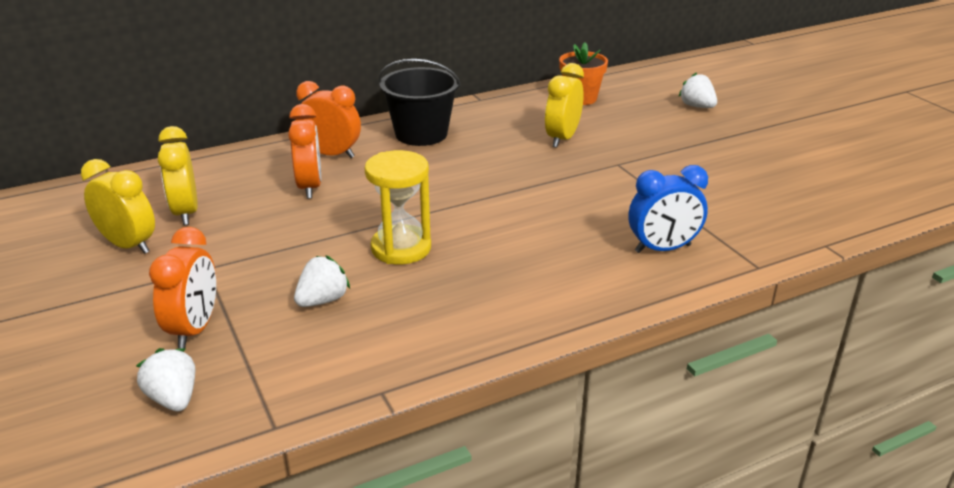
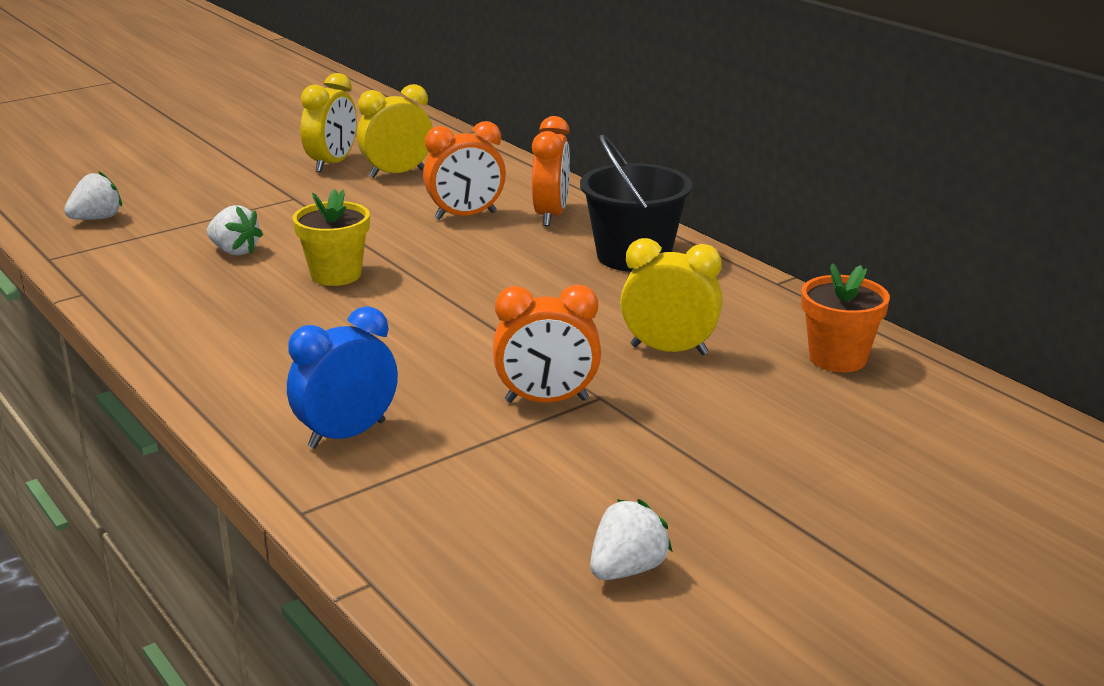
camera: 80 degrees right, 5 degrees down
orange clock [149,227,216,349] -> orange clock moved to [493,285,601,403]
yellow hourglass [365,150,431,264] -> yellow flower pot [293,189,370,286]
blue clock [629,165,708,253] -> blue clock turned 75 degrees clockwise [287,306,398,449]
white strawberry [679,72,717,108] -> white strawberry moved to [590,499,673,580]

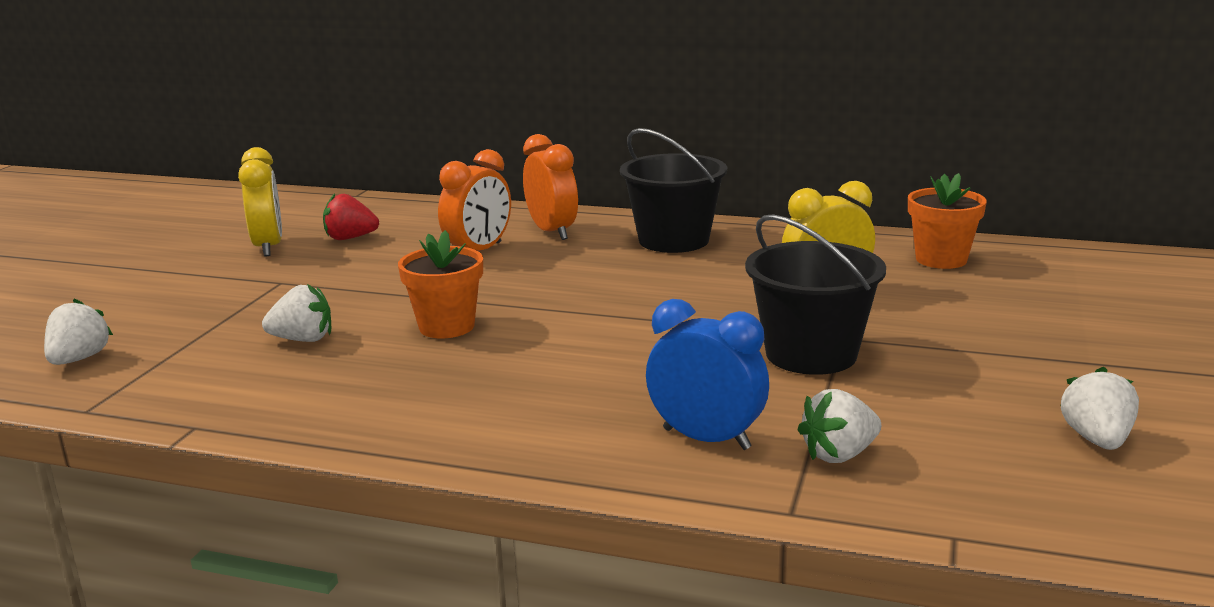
camera: 35 degrees left, 5 degrees down
blue clock [287,306,398,449] -> blue clock turned 105 degrees clockwise [646,299,769,450]
yellow flower pot [293,189,370,286] -> orange flower pot [398,230,483,338]
yellow clock [357,84,432,178] -> red strawberry [323,193,379,240]
orange clock [493,285,601,403] -> black bucket [745,214,886,375]
none -> white strawberry [797,389,881,463]

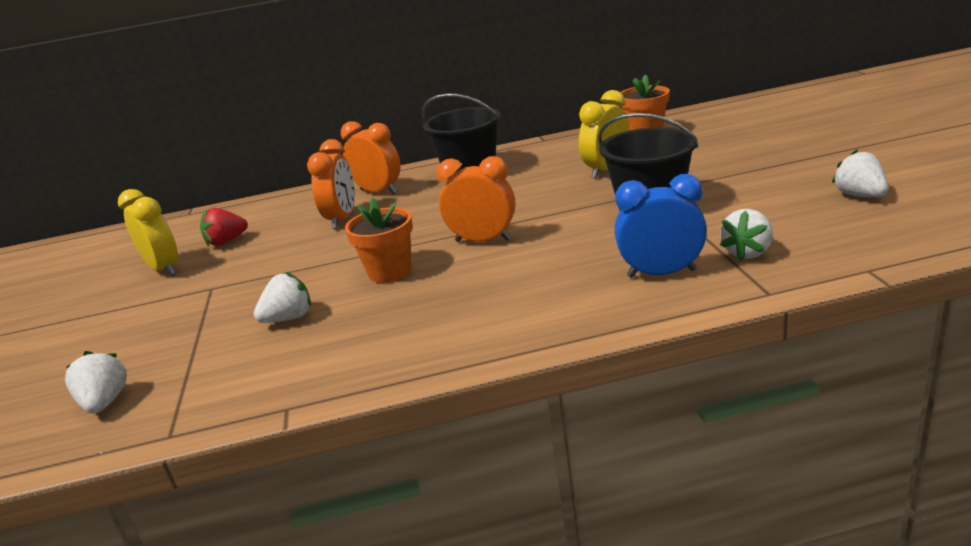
camera: 25 degrees left, 5 degrees up
none -> orange clock [437,156,515,242]

